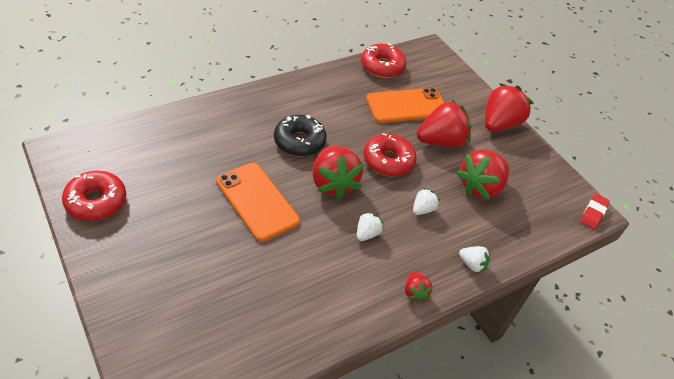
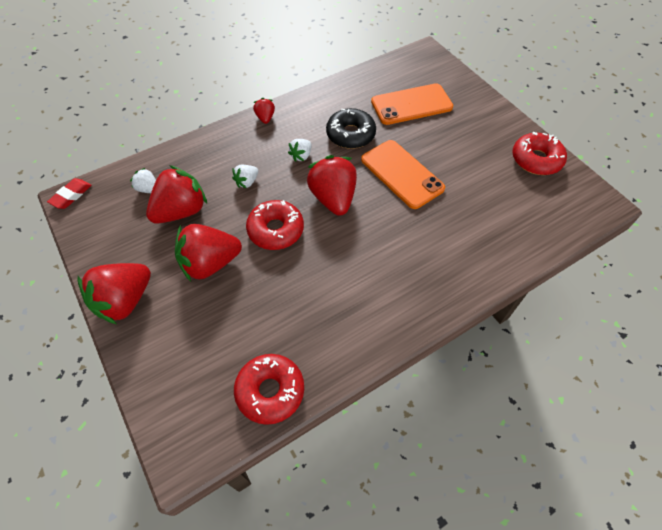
camera: 175 degrees left, 10 degrees up
black donut [274,115,327,157] -> black donut moved to [326,108,376,149]
orange phone [366,88,444,123] -> orange phone moved to [371,83,453,125]
white strawberry [459,246,490,273] -> white strawberry moved to [130,168,156,193]

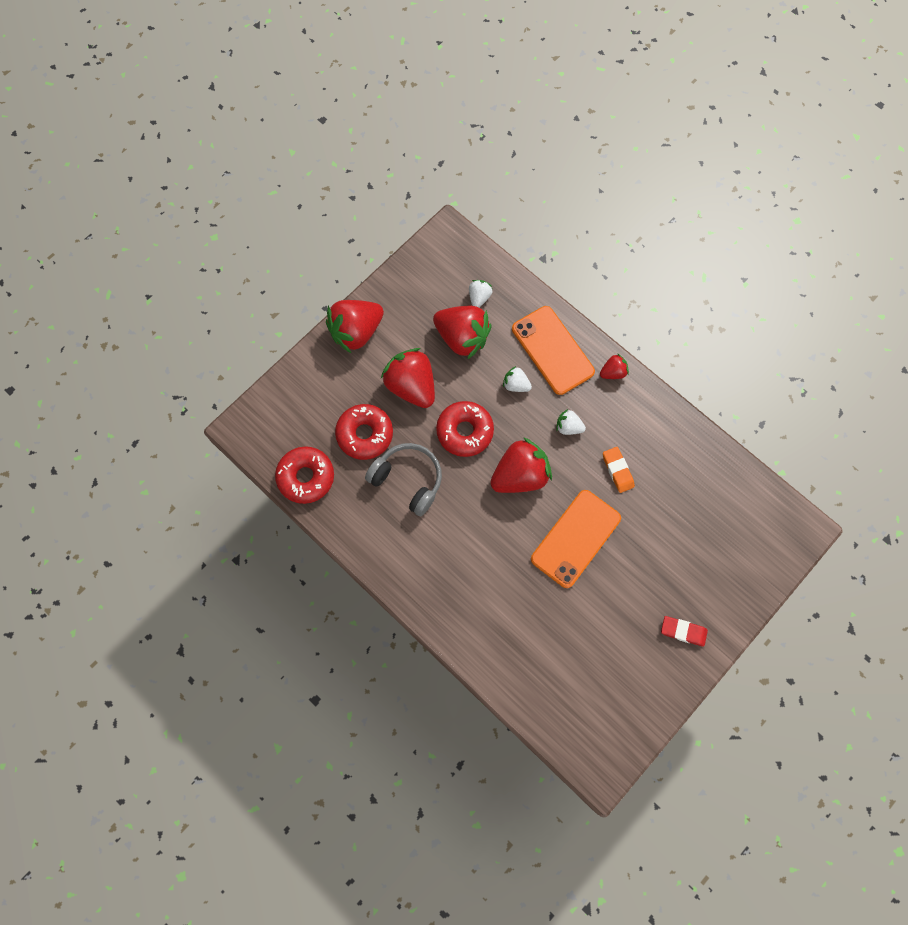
camera: 75 degrees right, 15 degrees up
red eraser [47,178,92,209] -> red eraser moved to [661,616,708,647]
red strawberry [78,263,151,324] -> red strawberry turned 60 degrees counterclockwise [326,300,384,354]
black donut [326,108,376,149] -> orange eraser [603,447,635,493]
orange phone [371,83,453,125] -> orange phone moved to [512,306,595,395]
red donut [512,132,567,175] -> red donut moved to [335,404,393,460]
none -> grey headphones [365,443,442,516]

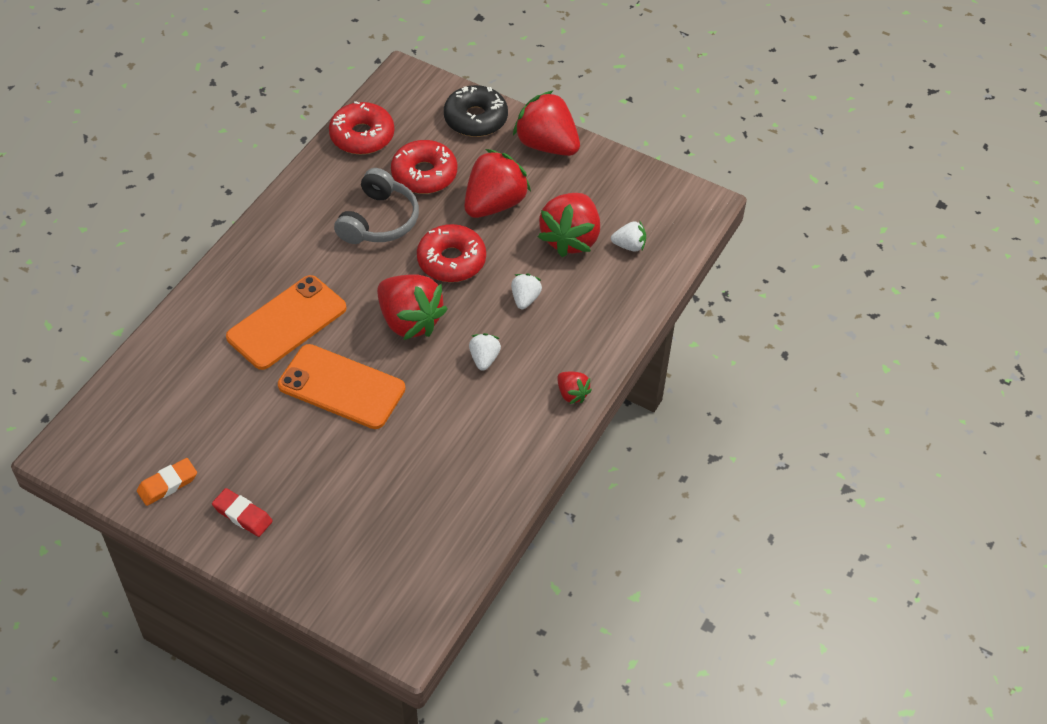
camera: 75 degrees right, 20 degrees down
orange phone [512,306,595,395] -> orange phone moved to [226,275,347,370]
orange eraser [603,447,635,493] -> orange eraser moved to [137,458,197,506]
red eraser [661,616,708,647] -> red eraser turned 60 degrees counterclockwise [212,488,273,537]
none -> black donut [444,85,508,137]

